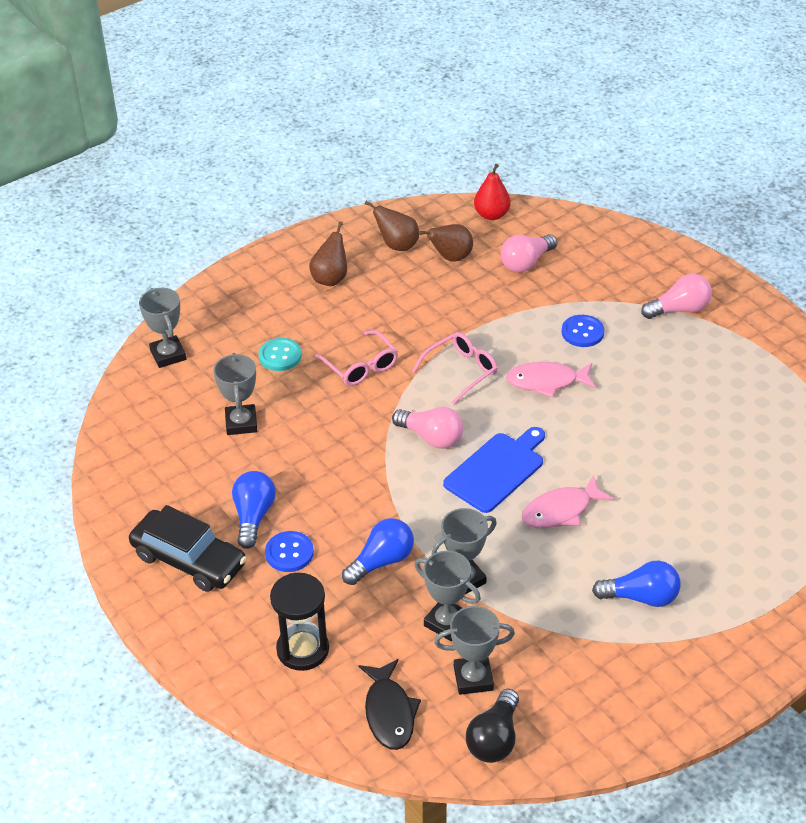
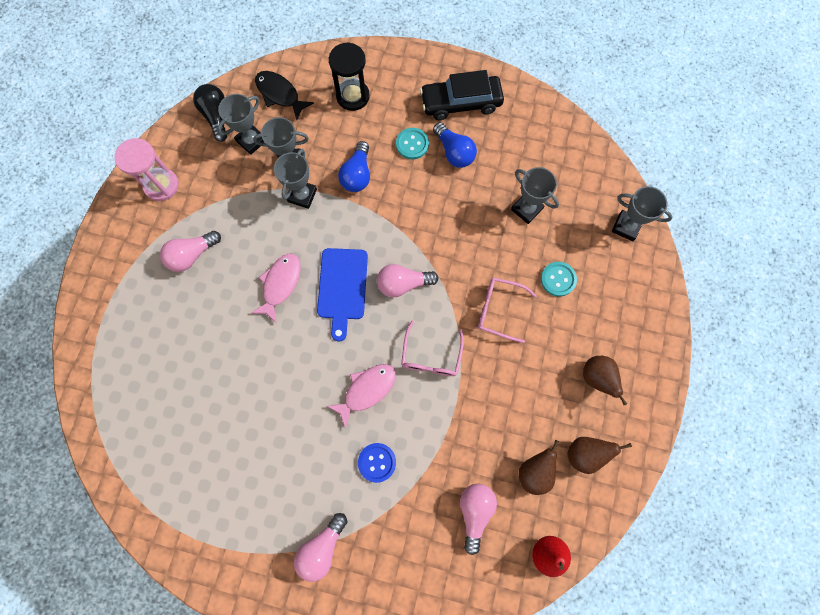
camera: 140 degrees right, 30 degrees up
blue button [265,531,314,572] -> turquoise button [396,128,429,159]
blue light bulb [592,560,680,607] -> pink light bulb [160,231,221,272]
none -> pink hourglass [114,138,179,201]

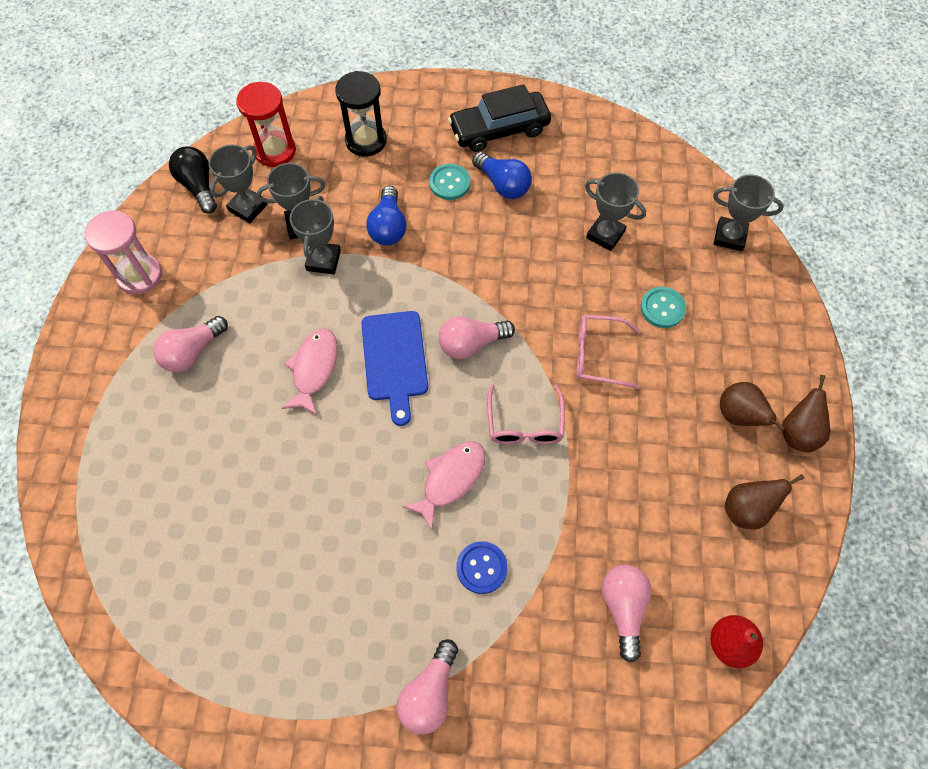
camera: 10 degrees left, 10 degrees down
black fish [255,71,314,120] -> red hourglass [236,82,296,167]
brown pear [519,440,559,495] -> brown pear moved to [782,375,830,452]

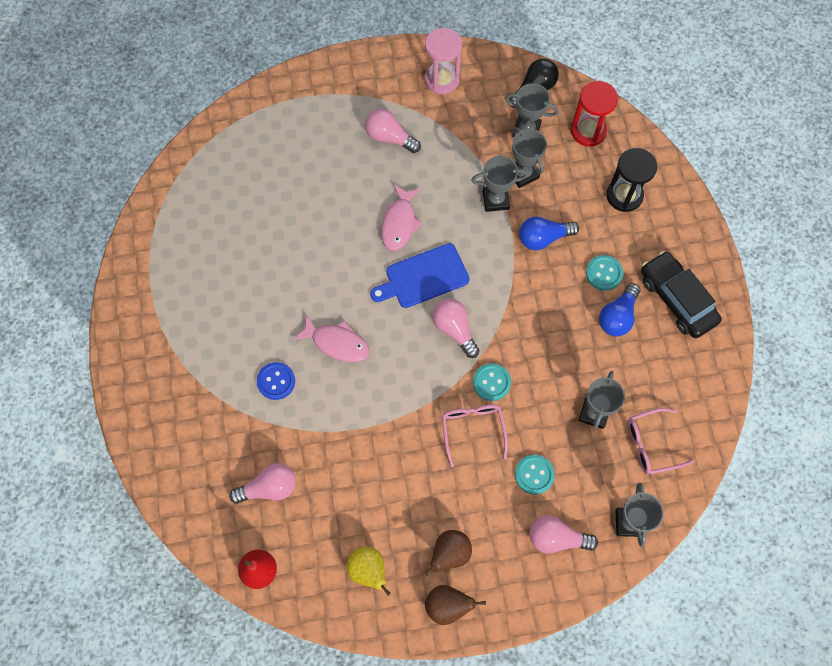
camera: 75 degrees right, 5 degrees up
pink fish [282,328,337,416] -> pink fish turned 105 degrees clockwise [381,184,422,251]
pink light bulb [397,639,458,734] -> pink light bulb moved to [529,515,598,554]
pink glasses [487,384,565,444] -> pink glasses moved to [628,408,694,474]
brown pear [725,474,804,529] -> yellow pear [346,547,391,596]
none -> turquoise button [473,363,511,401]

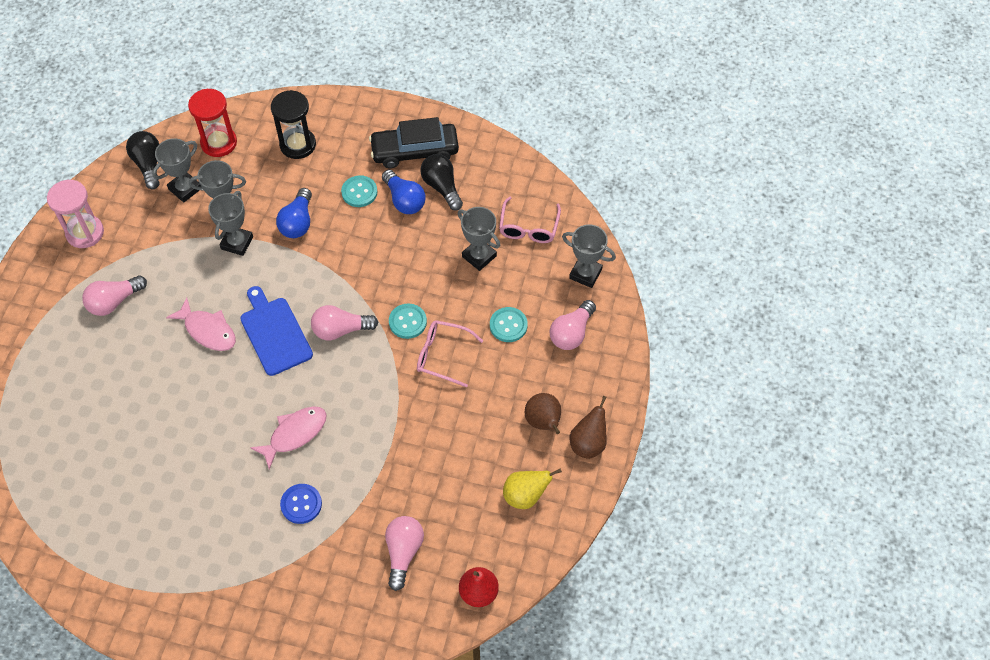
camera: 65 degrees left, 10 degrees down
blue cutting board [370,243,470,308] -> blue cutting board turned 150 degrees clockwise [240,286,313,376]
none -> black light bulb [420,154,463,211]

